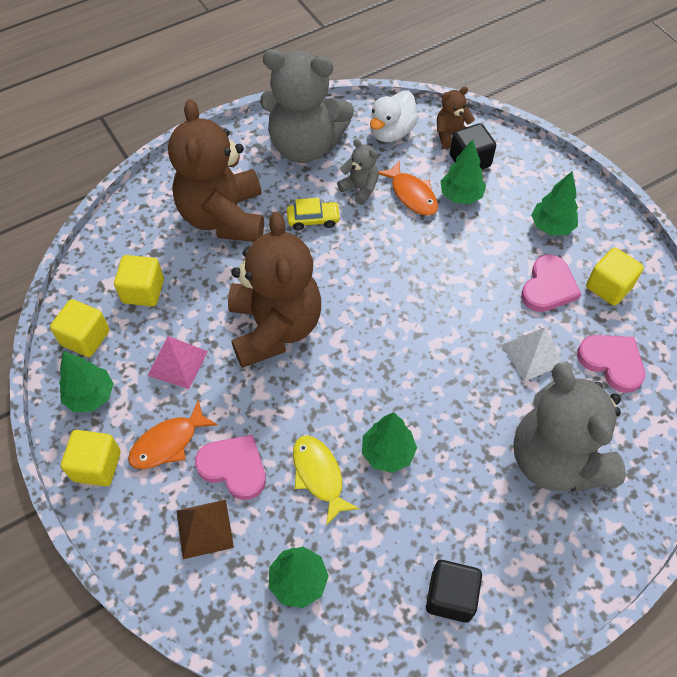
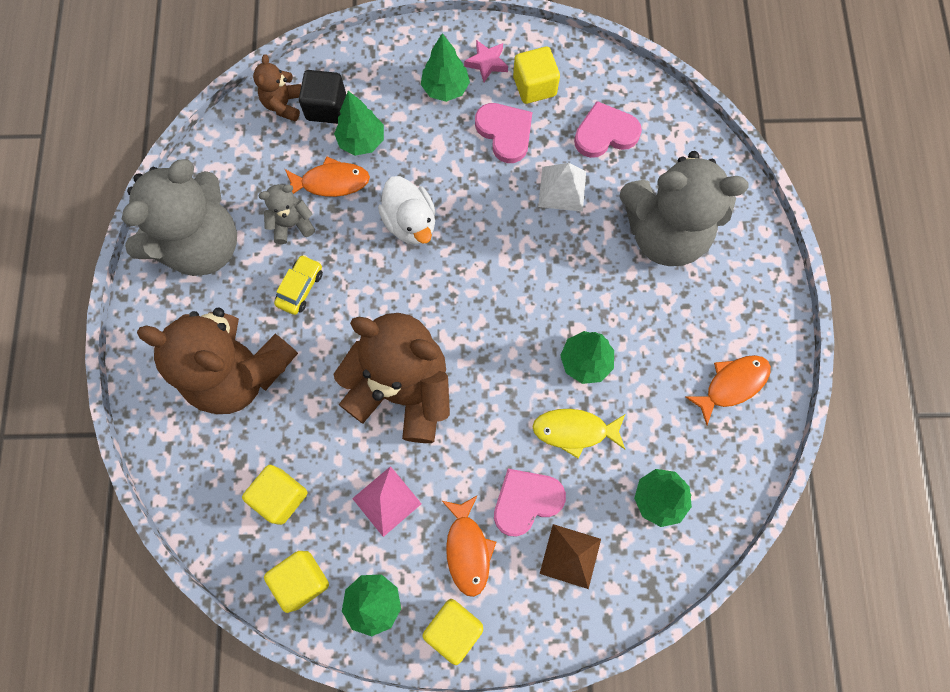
camera: 60 degrees left, 15 degrees up
white duck [370,91,419,142] -> white duck moved to [378,176,436,245]
black cube [426,560,482,623] -> orange fish [685,355,771,425]
none -> pink star [464,40,508,82]

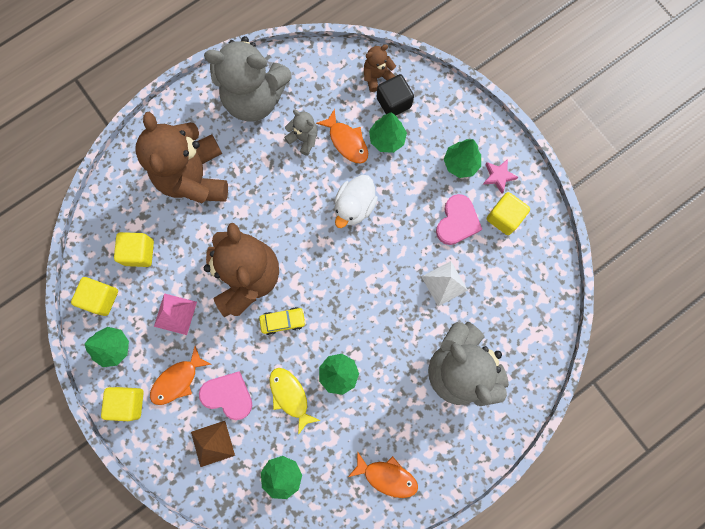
camera: 55 degrees right, 5 degrees up
yellow car [274,255,323,315] -> yellow car moved to [259,307,306,335]
pink heart [574,101,642,158] -> none

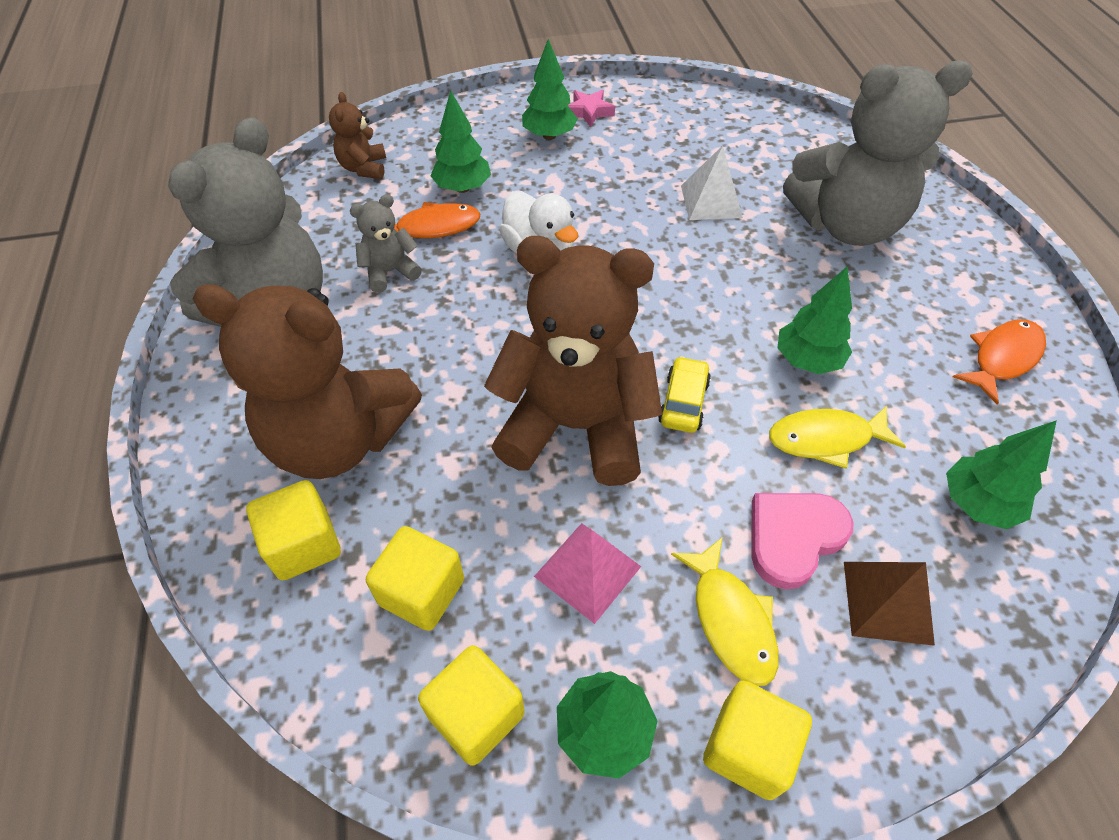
camera: 65 degrees left, 25 degrees down
orange fish [150,346,212,405] -> yellow fish [671,537,779,686]
black cube [376,74,414,115] -> none
pink heart [436,194,482,245] -> none
yellow cube [487,192,530,235] -> yellow cube moved to [246,480,341,580]

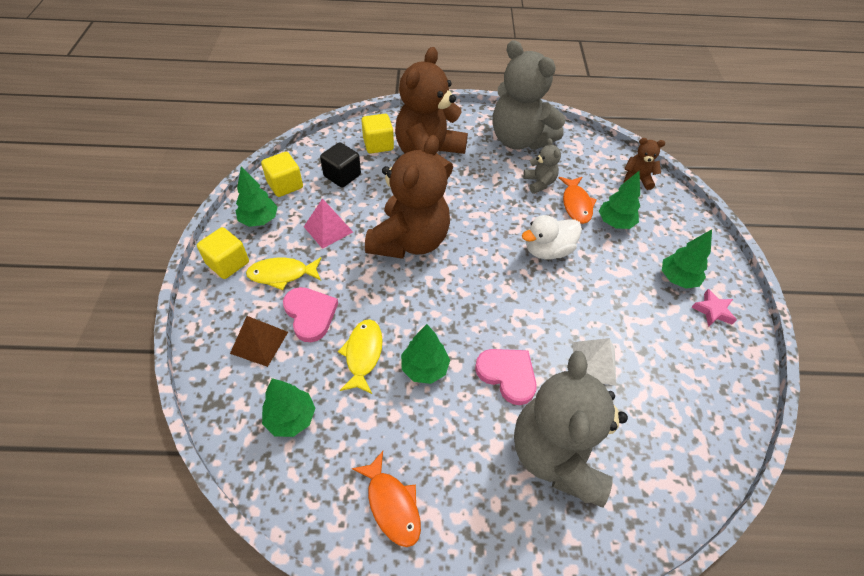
camera: 100 degrees right, 0 degrees up
yellow cube [366,526,464,631] -> black cube [320,142,361,188]
yellow car [658,356,711,433] -> none
none -> pink heart [475,349,537,405]

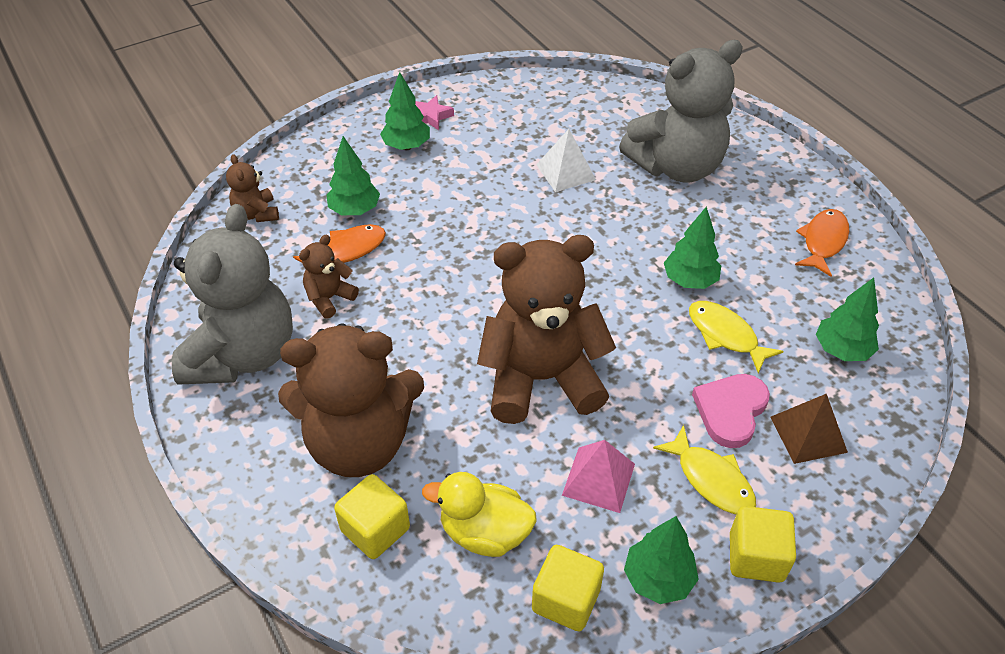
camera: 120 degrees left, 5 degrees down
black cube [320,142,361,188] -> yellow duck [422,472,537,557]
yellow fish [338,319,383,394] -> yellow fish turned 75 degrees clockwise [689,301,784,373]
pink heart [475,349,537,405] -> none
white duck [522,215,582,260] -> none
grey teddy bear [523,138,561,194] -> brown teddy bear [299,235,359,319]

